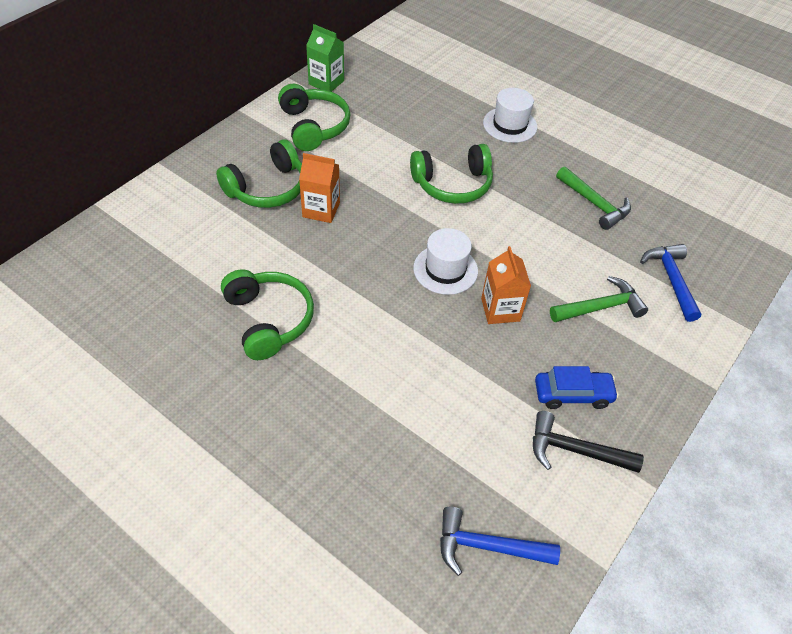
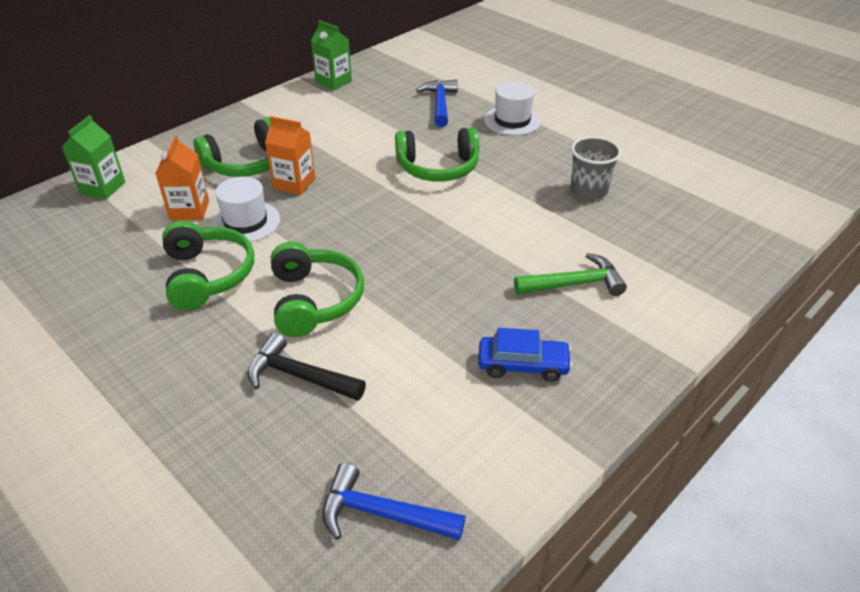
camera: 10 degrees right, 10 degrees down
green headphones [278,84,351,151] -> green headphones moved to [271,242,364,337]
white hat [413,228,478,295] -> white hat moved to [211,177,280,243]
orange carton [481,246,531,324] -> orange carton moved to [155,136,209,220]
black hammer [533,411,644,473] -> black hammer moved to [247,333,366,401]
green hammer [556,166,631,230] -> grey cup [571,136,621,200]
blue hammer [640,244,701,322] -> blue hammer moved to [416,80,458,127]
none -> green carton [62,115,125,199]

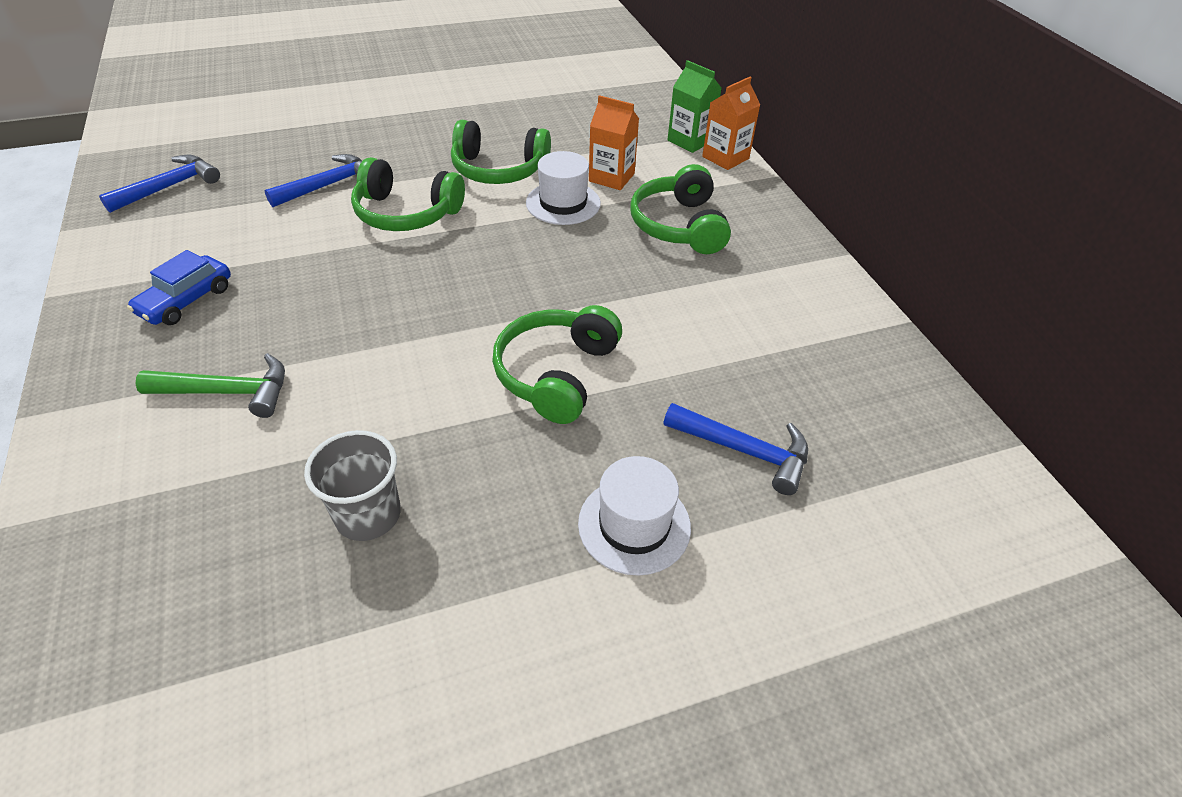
camera: 115 degrees right, 5 degrees up
black hammer [247,333,366,401] -> blue hammer [265,154,362,207]
orange carton [265,116,315,195] -> orange carton moved to [702,77,760,170]
green carton [311,20,352,90] -> none
green hammer [514,253,627,296] -> green hammer turned 105 degrees counterclockwise [136,353,285,418]

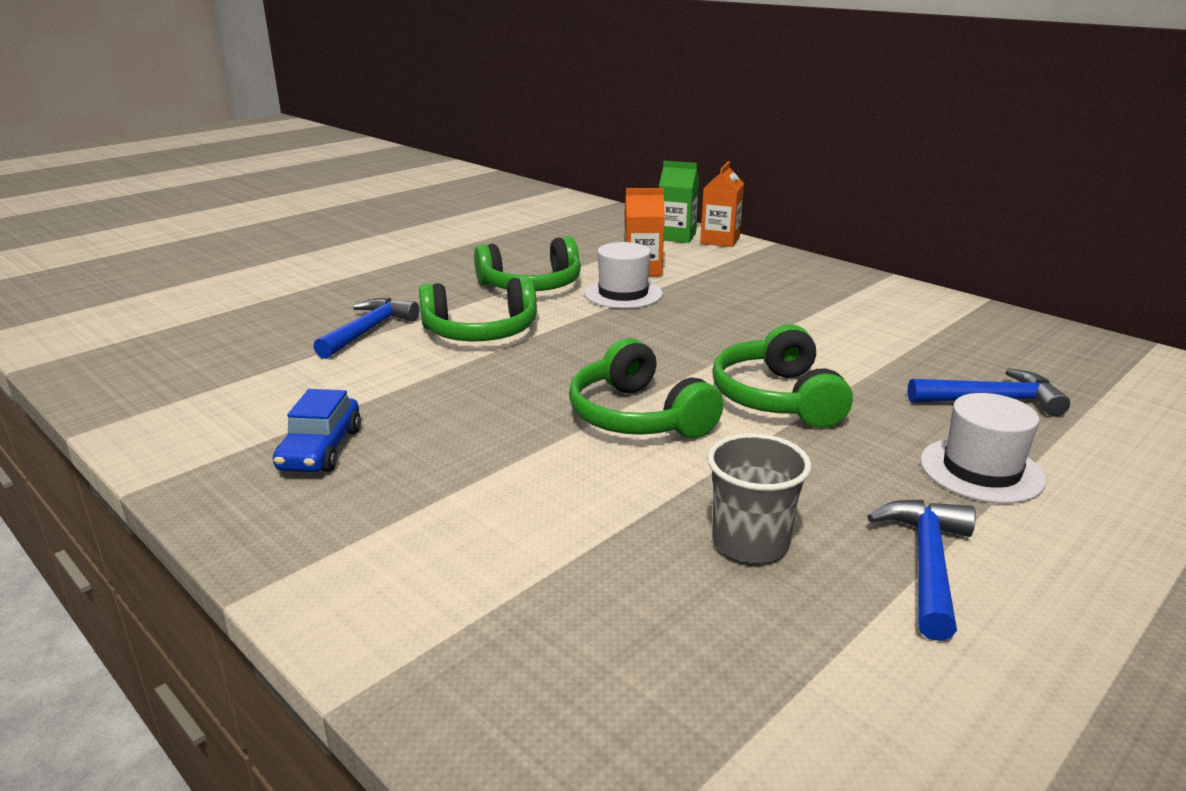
camera: 25 degrees left, 20 degrees down
blue hammer [99,154,220,213] -> blue hammer moved to [867,500,976,641]
green hammer [136,353,285,418] -> none
green headphones [631,164,731,254] -> green headphones moved to [569,338,723,438]

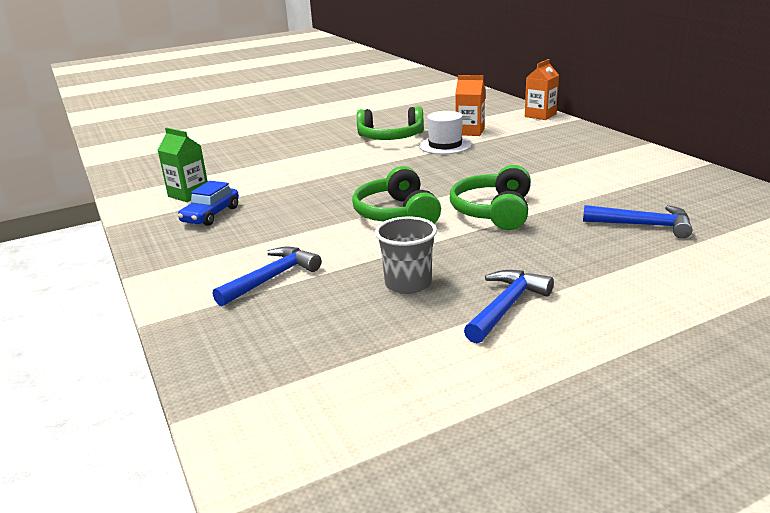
camera: 20 degrees right, 0 degrees up
blue hammer [314,298,420,359] -> blue hammer moved to [213,247,321,306]
green headphones [419,277,537,341] -> none
green carton [659,161,699,243] -> green carton moved to [158,127,208,202]
white hat [920,393,1046,503] -> none

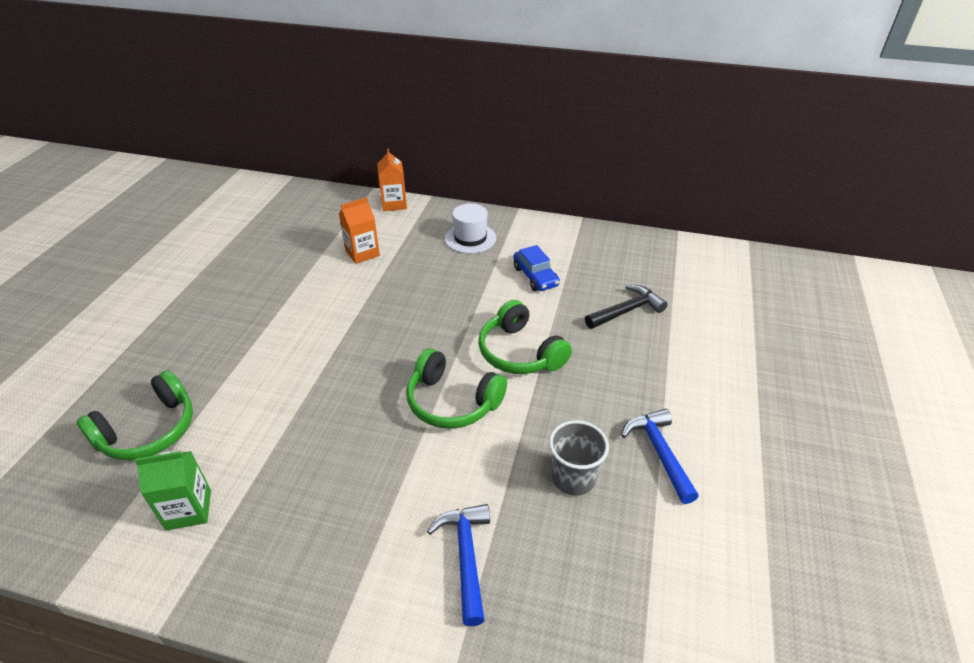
camera: 50 degrees left, 15 degrees up
blue car [178,181,239,226] -> blue car moved to [513,245,560,291]
green headphones [357,106,424,140] -> green headphones moved to [77,370,193,460]
white hat [419,111,472,154] -> white hat moved to [445,203,496,253]
blue hammer [583,205,692,239] -> black hammer [585,285,668,329]

